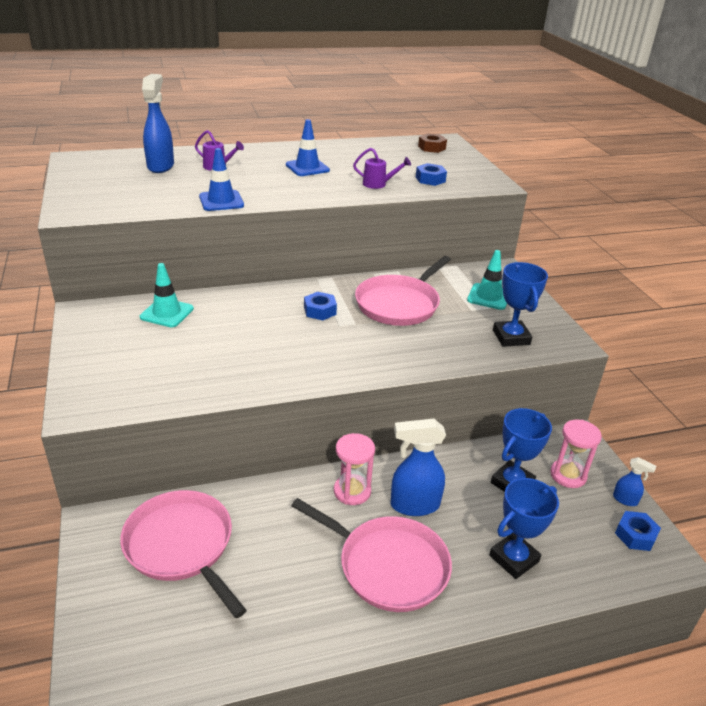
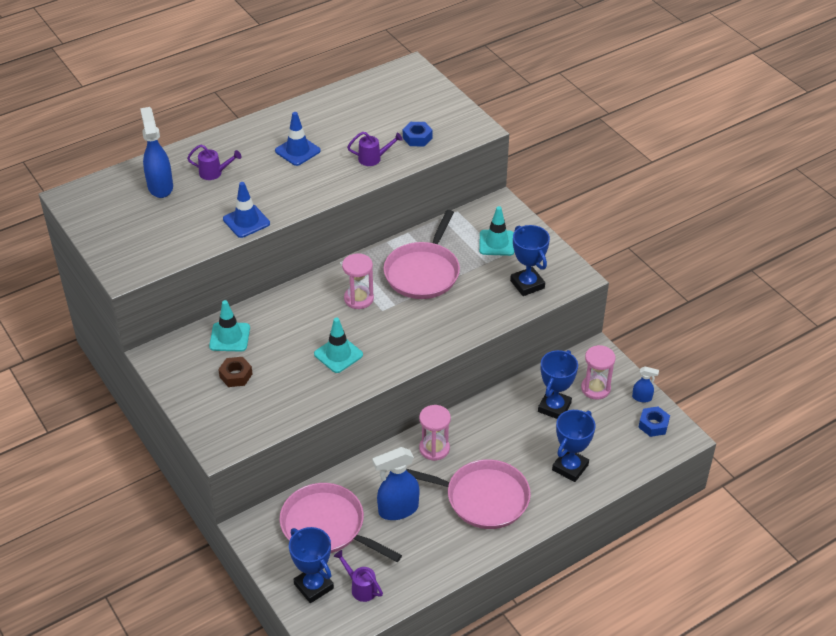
camera: 15 degrees left, 10 degrees up
blue nut [304,292,337,320] -> pink hourglass [342,254,374,309]
blue spray bottle [390,419,446,516] -> blue spray bottle moved to [372,447,420,520]
brown nut [418,133,447,153] -> brown nut moved to [218,357,253,387]
none -> blue trophy [289,527,334,603]
none -> turquoise traffic cone [314,318,363,373]
none -> purple watering can [333,550,383,602]

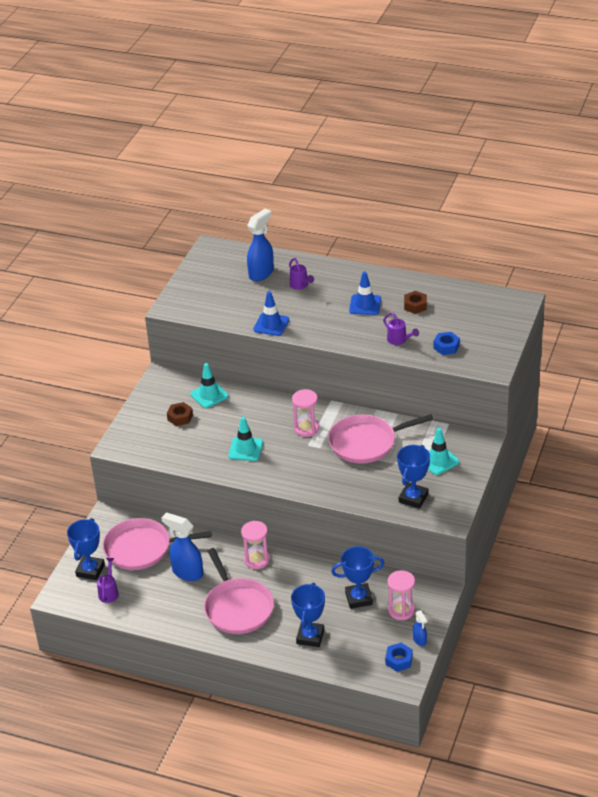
camera: 55 degrees right, 5 degrees down
pink pan [280,483,402,562] -> pink pan turned 90 degrees counterclockwise [103,518,212,570]
blue trophy [552,410,596,482] -> blue trophy turned 75 degrees counterclockwise [291,583,325,647]
none -> brown nut [404,291,427,314]

